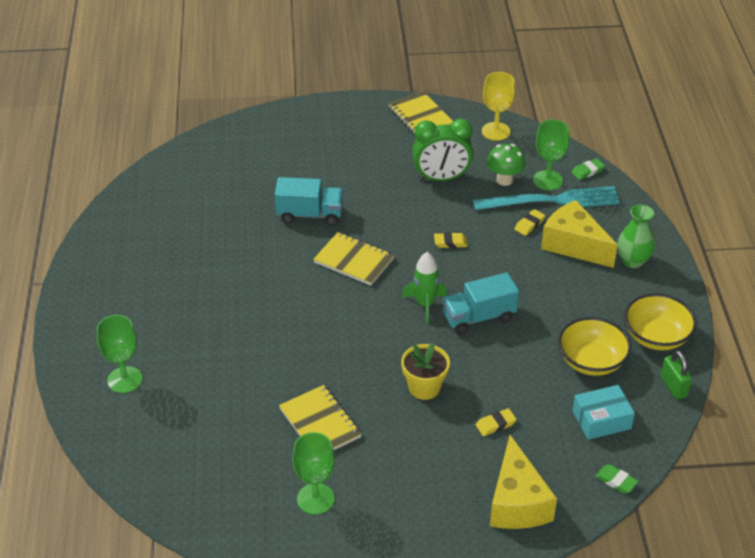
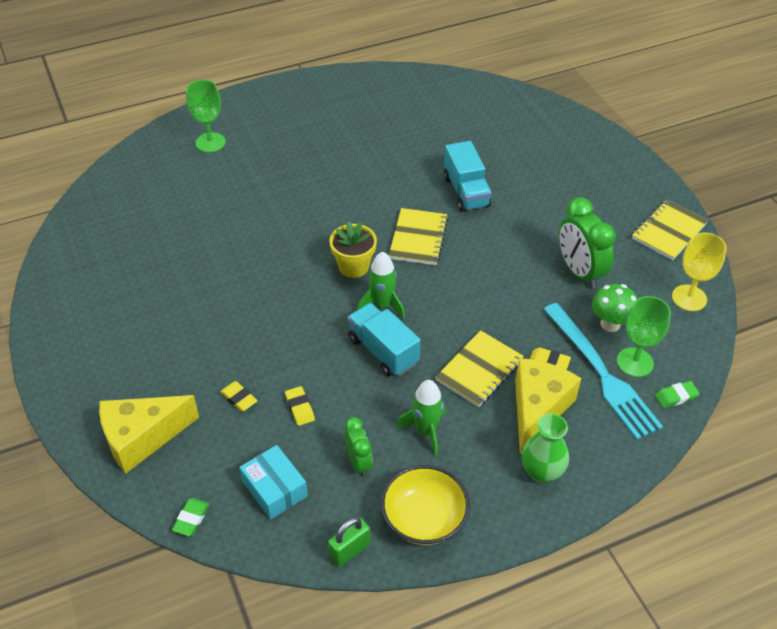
camera: 70 degrees right, 5 degrees up
yellow notebook [279,385,362,450] -> yellow notebook moved to [435,330,524,407]
green goblet [292,432,335,515] -> none
yellow flower pot [401,343,450,400] -> yellow flower pot moved to [330,222,377,278]
yellow eraser [434,232,468,248] -> yellow eraser moved to [285,386,315,426]
yellow bowl [558,317,631,376] -> green clock [345,417,373,477]
green eraser [572,158,605,180] -> green eraser turned 60 degrees counterclockwise [655,381,699,408]
none -> green rocket [397,380,446,456]

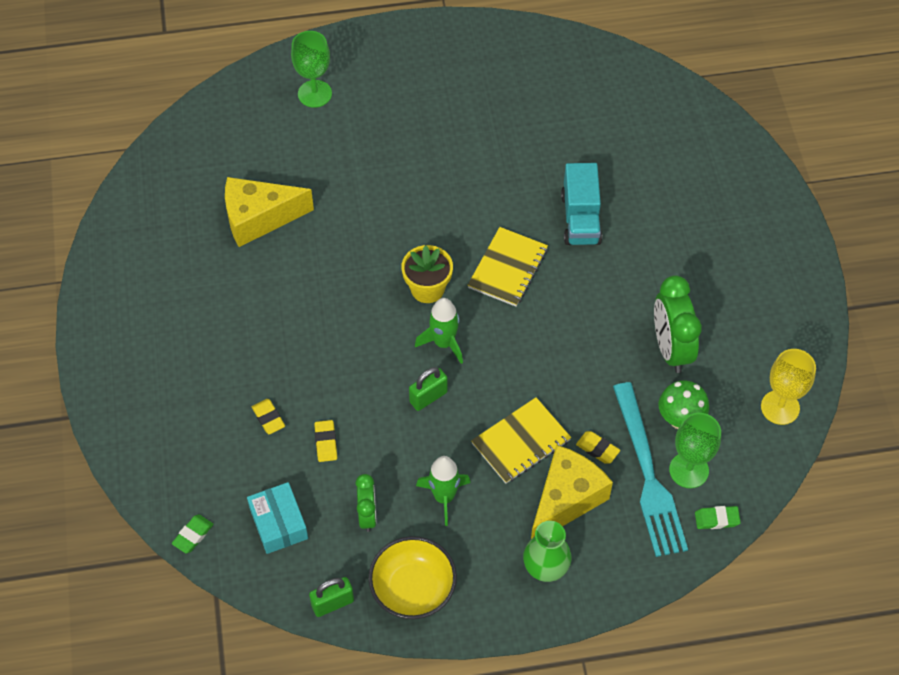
camera: 15 degrees right, 10 degrees up
yellow cheese [99,395,199,474] -> yellow cheese moved to [225,177,314,247]
turquoise truck [347,303,421,377] -> green padlock [409,367,448,411]
yellow notebook [632,200,708,260] -> none

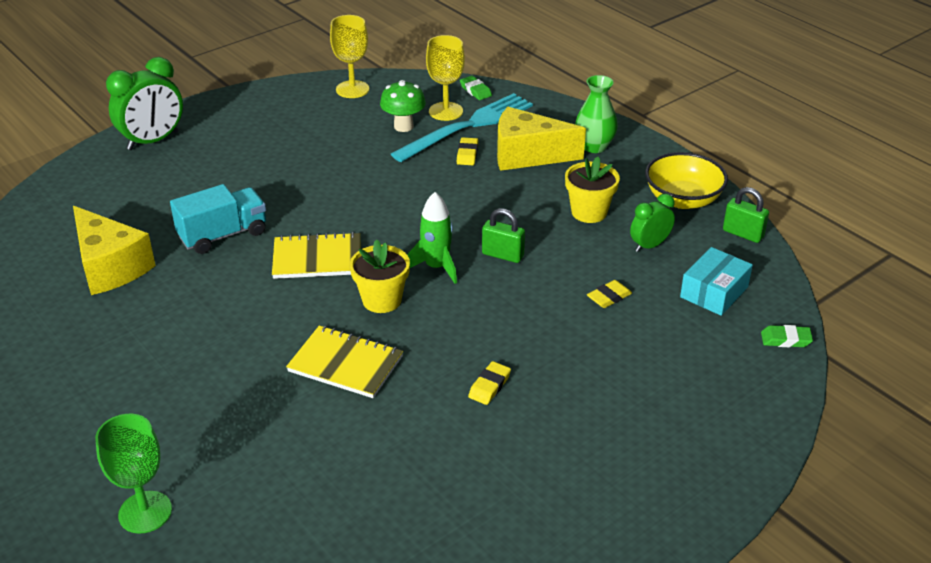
camera: 120 degrees left, 20 degrees down
yellow cheese [225,177,314,247] -> yellow cheese moved to [73,206,156,295]
yellow eraser [252,399,285,434] -> yellow eraser moved to [468,361,511,405]
green rocket [416,456,471,526] -> yellow flower pot [565,157,620,223]
yellow notebook [471,397,571,484] -> yellow notebook moved to [286,326,403,398]
green clock [654,275,702,373] -> green clock moved to [106,57,183,150]
green goblet [669,413,721,488] -> yellow goblet [426,35,465,121]

